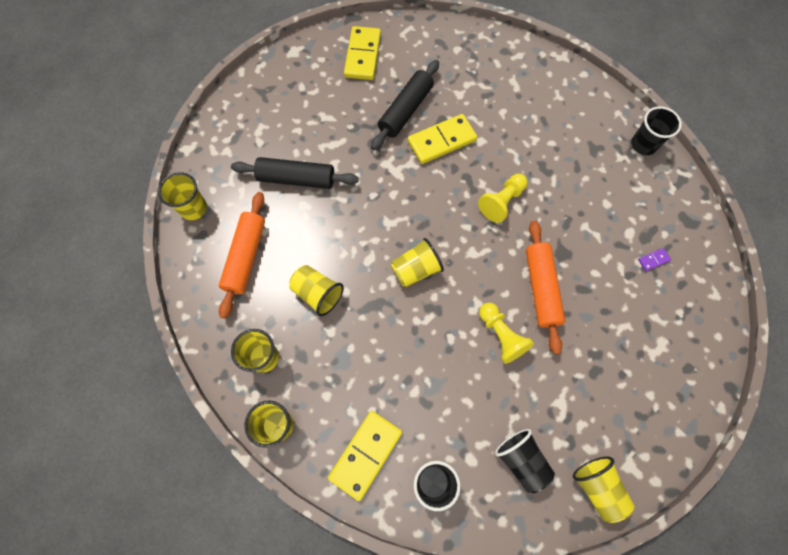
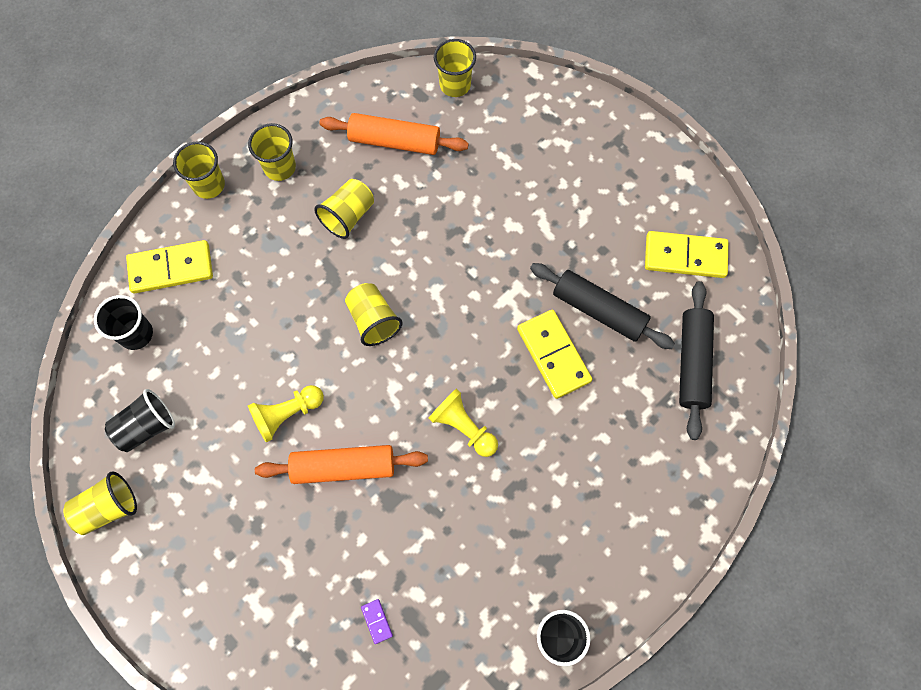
camera: 90 degrees right, 0 degrees up
black rolling pin [231,157,359,189] -> black rolling pin moved to [679,281,714,440]
yellow domino [328,411,402,501] -> yellow domino turned 45 degrees counterclockwise [126,240,213,293]

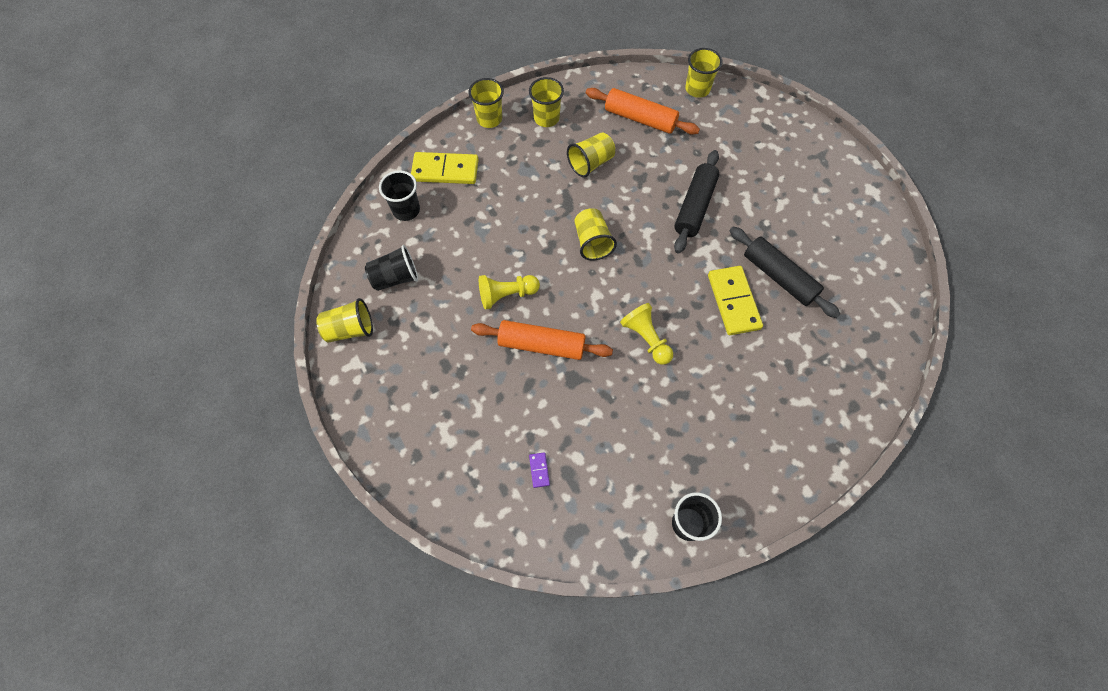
camera: 15 degrees right, 5 degrees down
yellow domino [645,231,728,278] -> none
black rolling pin [679,281,714,440] -> black rolling pin moved to [674,150,719,254]

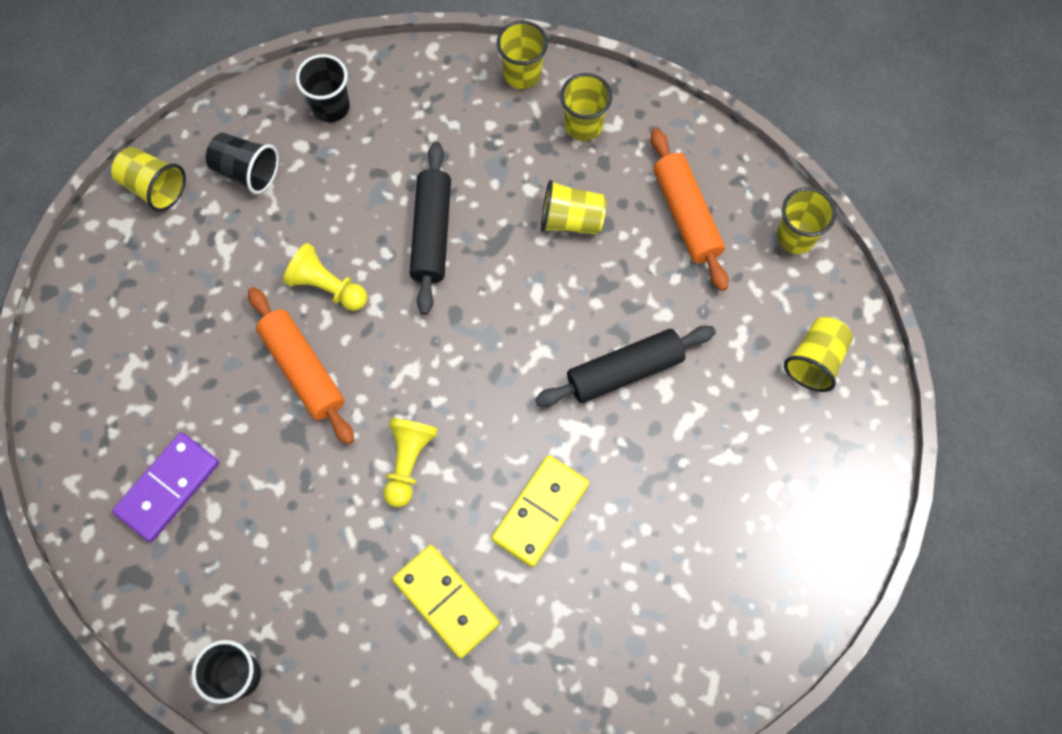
camera: 45 degrees right, 5 degrees up
yellow domino [411,152,479,184] -> yellow domino moved to [392,545,499,659]
purple domino [529,452,550,488] -> purple domino [112,432,219,542], size x2.36
yellow cup [574,208,617,261] -> yellow cup moved to [784,317,853,392]
black rolling pin [729,226,840,318] -> black rolling pin moved to [410,142,451,315]

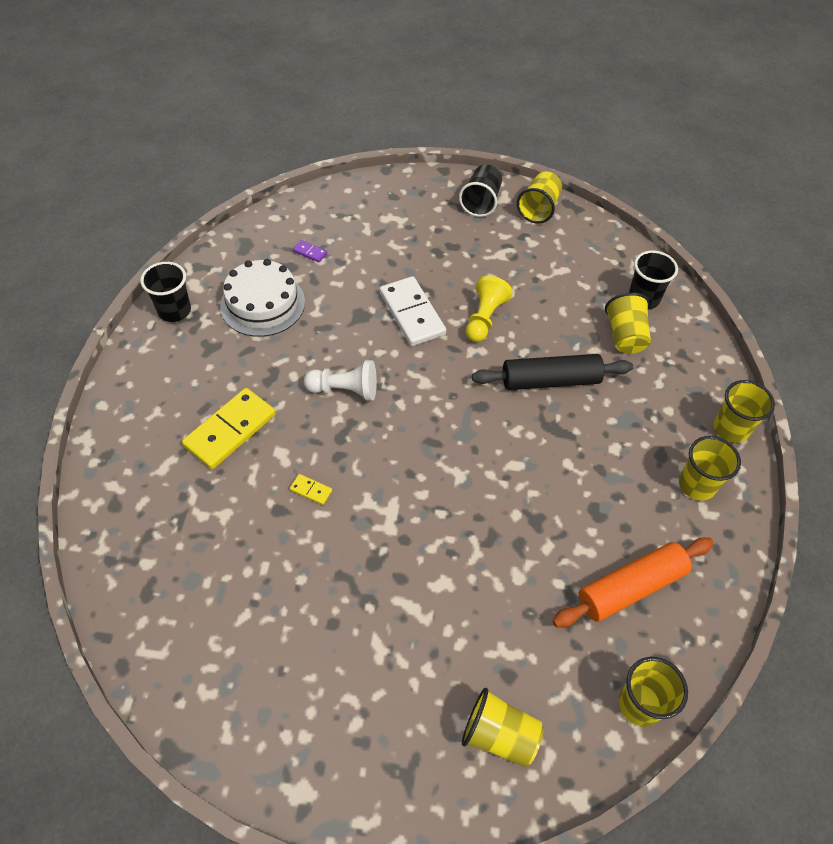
camera: 80 degrees right, 15 degrees down
purple domino [112,432,219,542] -> purple domino [293,240,327,262], size x0.42
black cup [206,133,279,194] -> black cup moved to [459,165,502,217]
orange rolling pin [248,287,354,445] -> white domino [380,276,446,346]
yellow pawn [383,418,438,507] -> white pawn [304,360,377,401]
yellow domino [491,455,589,567] -> yellow domino [290,474,332,505], size x0.42
black rolling pin [535,326,716,407] -> none
yellow cup [541,180,606,234] -> yellow cup moved to [605,292,651,354]
none -> white cake [220,259,305,337]

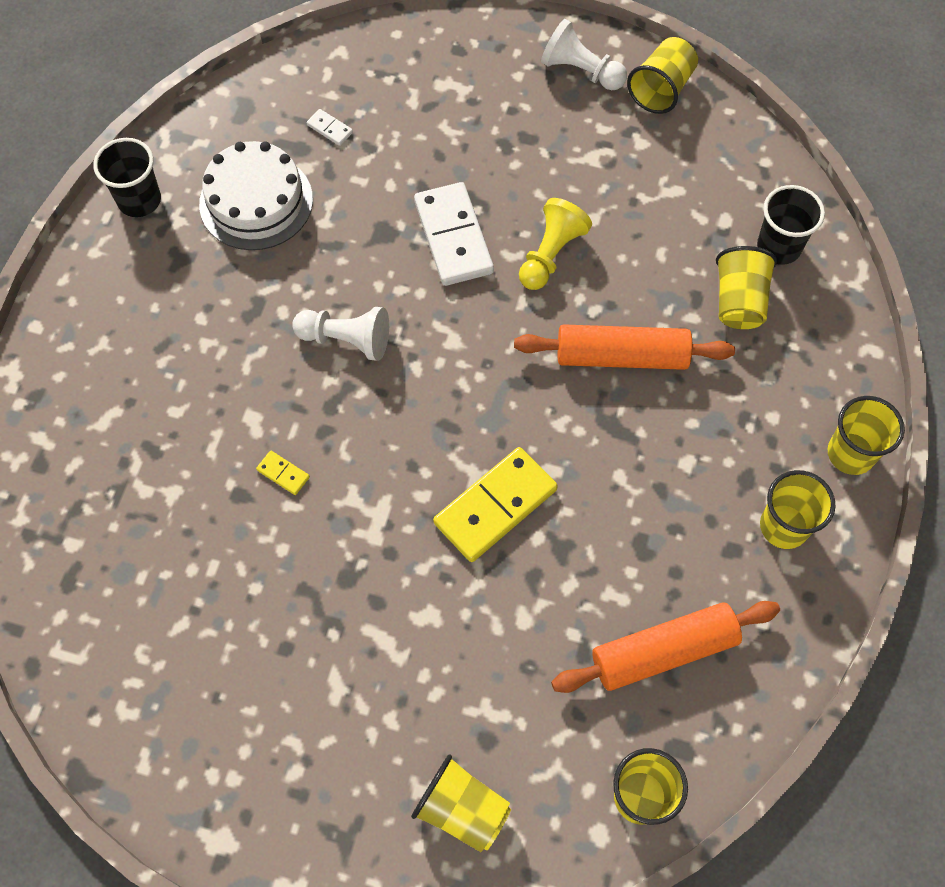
camera: 10 degrees right, 10 degrees up
yellow domino [182,388,276,469] -> yellow domino moved to [433,447,558,562]
purple domino [293,240,327,262] -> white domino [307,109,353,146]
black cup [459,165,502,217] -> white pawn [541,19,627,90]
black rolling pin [472,354,634,390] -> orange rolling pin [514,324,735,370]

